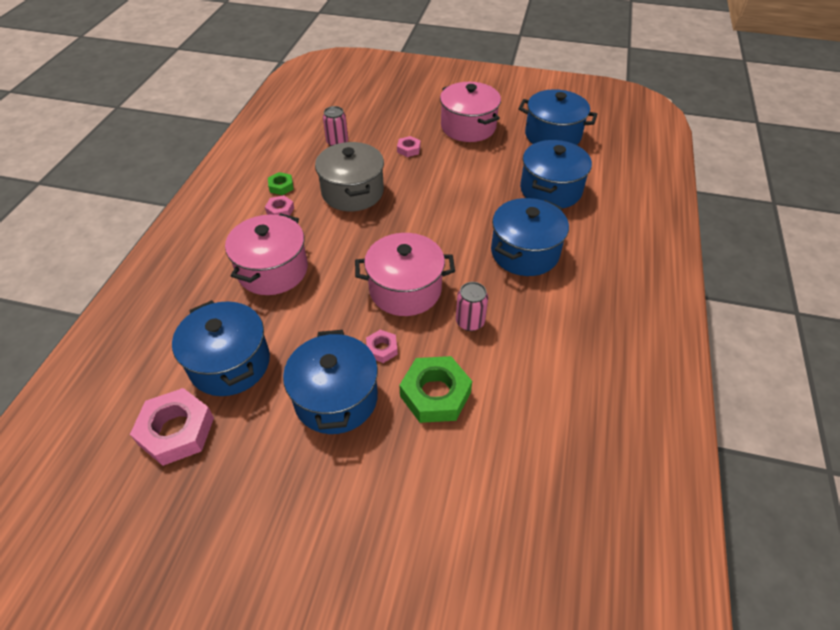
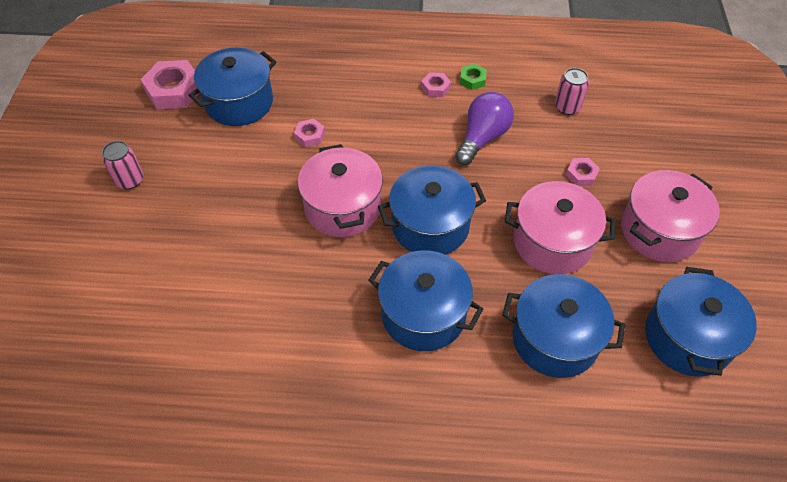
camera: 80 degrees right, 5 degrees up
pink pot [225,213,308,295] -> pink pot moved to [505,181,615,274]
blue pot [283,330,378,434] -> blue pot moved to [378,165,486,255]
grey pot [315,142,384,211] -> purple light bulb [455,92,514,165]
pink nut [366,330,398,363] -> pink nut moved to [294,119,325,147]
green nut [399,356,472,423] -> none
pink can [456,282,488,331] -> pink can moved to [102,141,143,189]

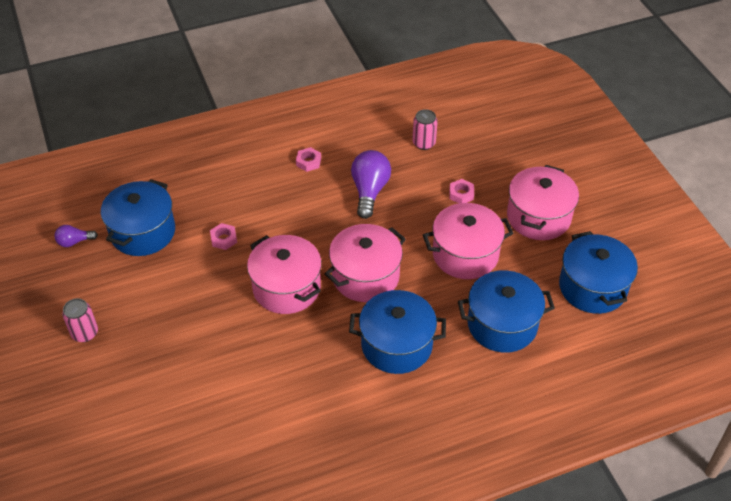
camera: 25 degrees left, 5 degrees down
pink nut [140,60,200,109] -> purple light bulb [54,225,98,247]
blue pot [378,165,486,255] -> pink pot [325,224,406,302]
green nut [460,64,487,90] -> none

